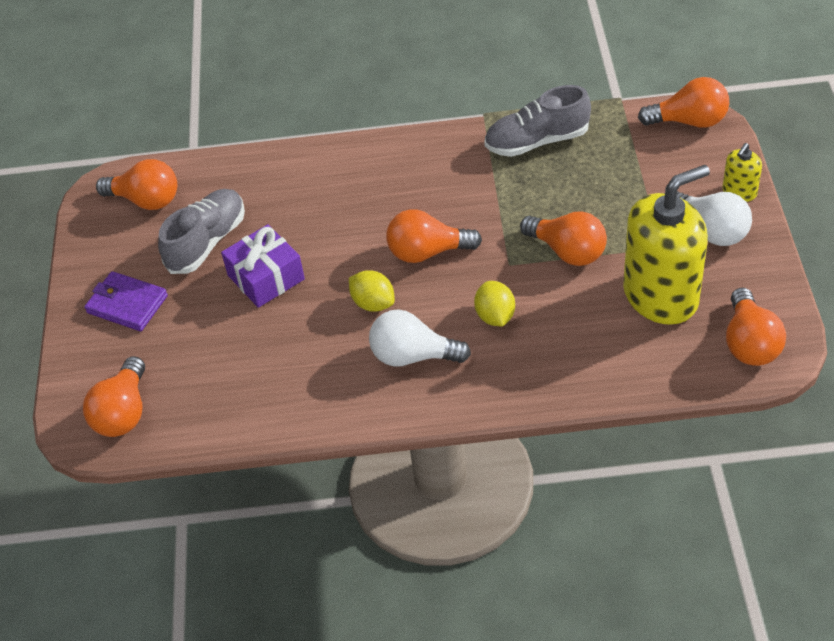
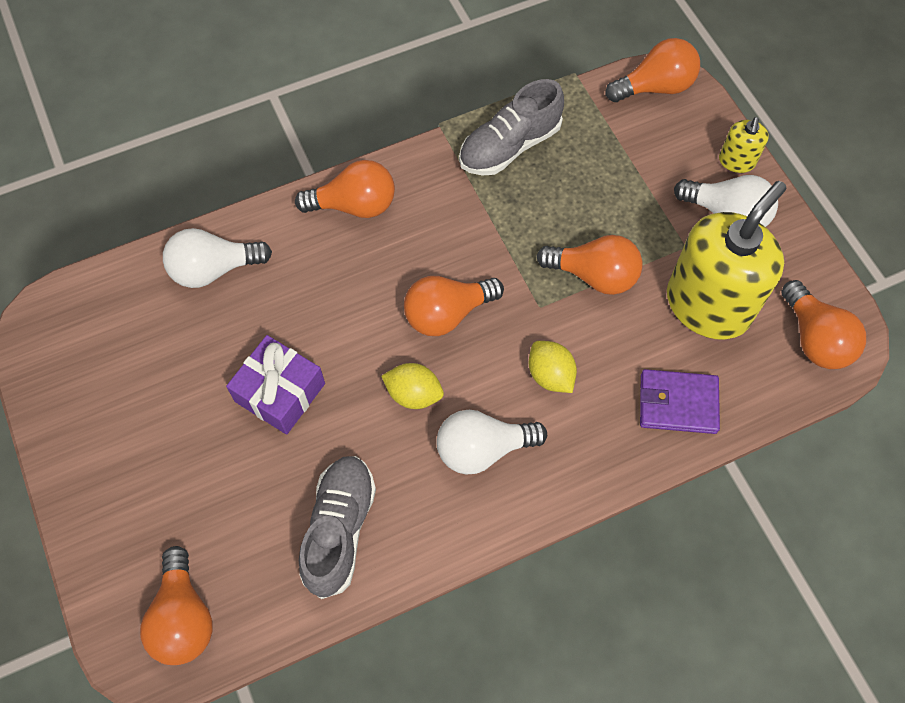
camera: 25 degrees left, 15 degrees up
purple wallet [84,271,168,331] -> purple wallet moved to [640,369,720,434]
orange light bulb [96,159,177,210] -> orange light bulb moved to [295,160,395,218]
grey shoe [158,189,245,274] -> grey shoe moved to [299,456,376,599]
none -> white light bulb [163,228,272,288]

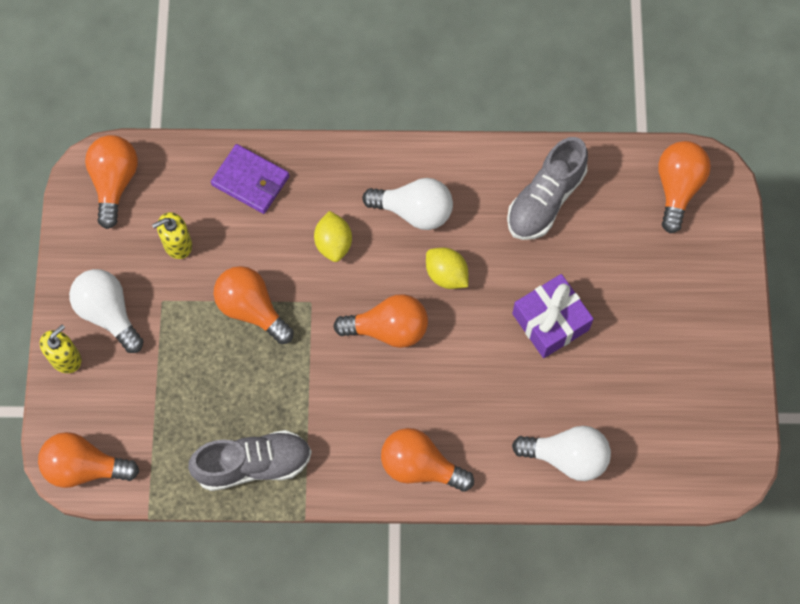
camera: 155 degrees left, 5 degrees up
yellow soap dispenser [667,181,787,339] -> yellow soap dispenser [152,212,192,259], size x0.44

